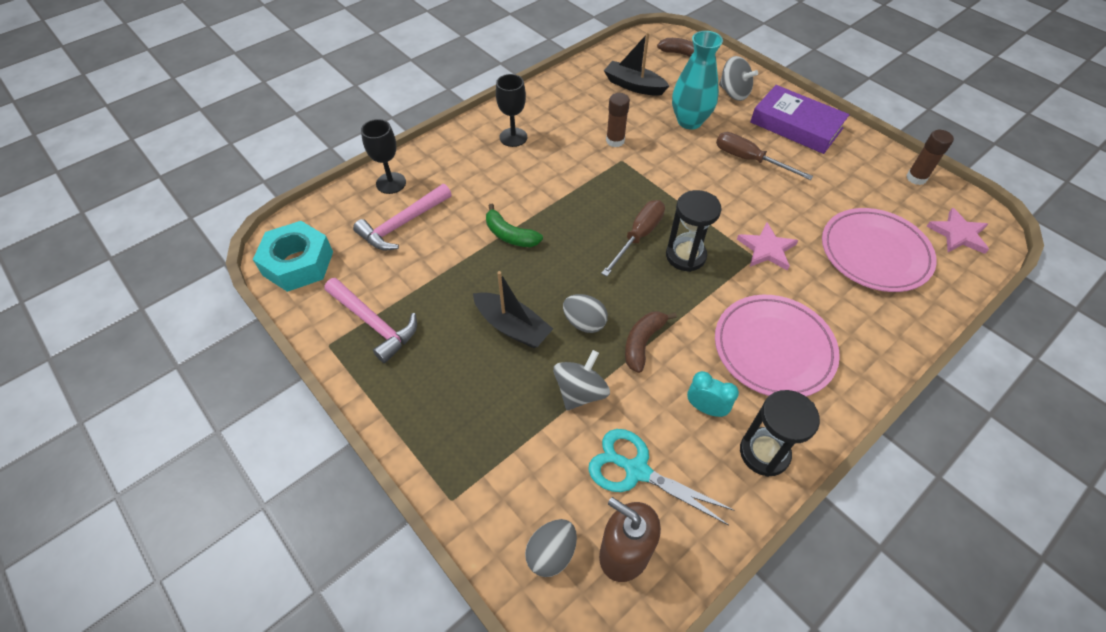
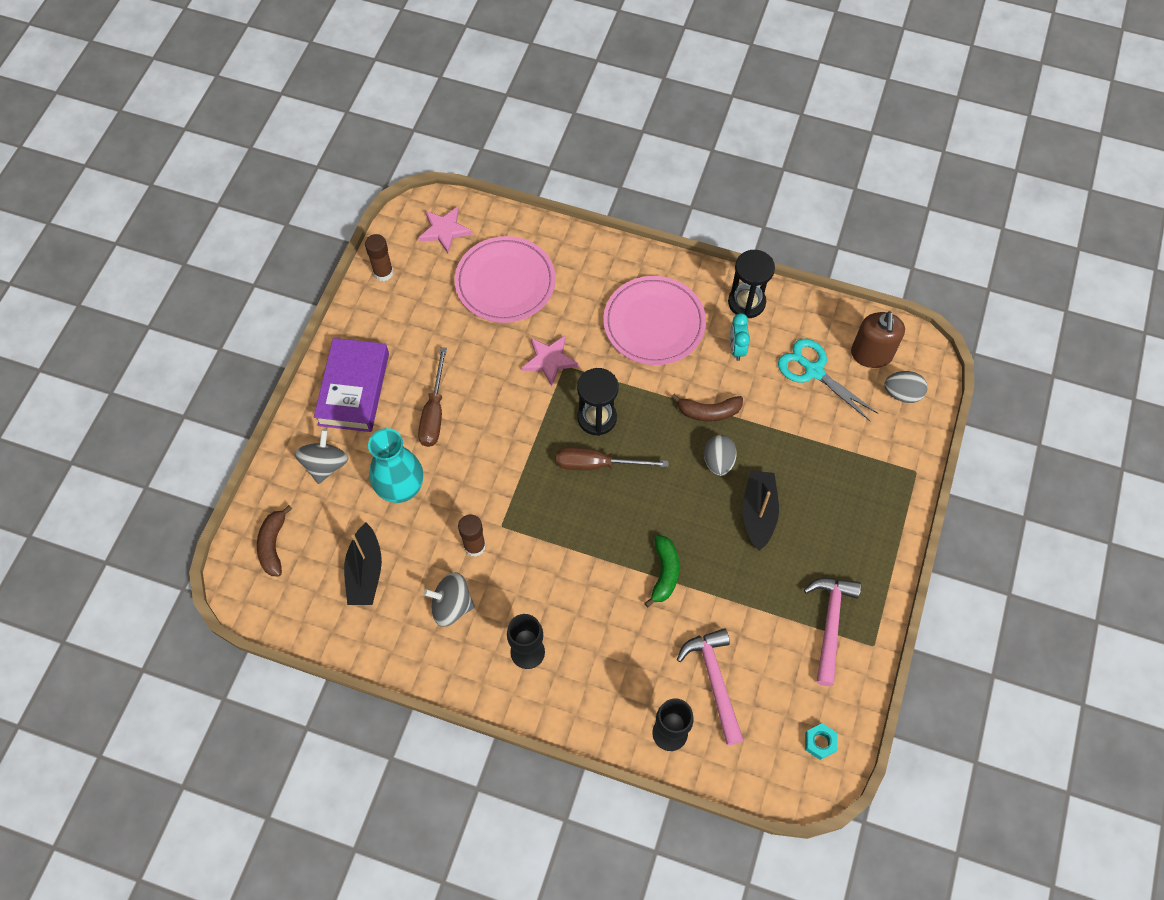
camera: 120 degrees left, 10 degrees up
turquoise nut [253,221,333,292] -> turquoise nut [805,723,837,760], size x0.44
pink hammer [353,184,452,251] -> pink hammer turned 120 degrees counterclockwise [677,628,743,745]
grey spinning top [553,350,610,410] -> grey spinning top moved to [423,572,475,627]
turquoise scissors [588,429,735,525] -> turquoise scissors turned 135 degrees clockwise [778,339,879,422]

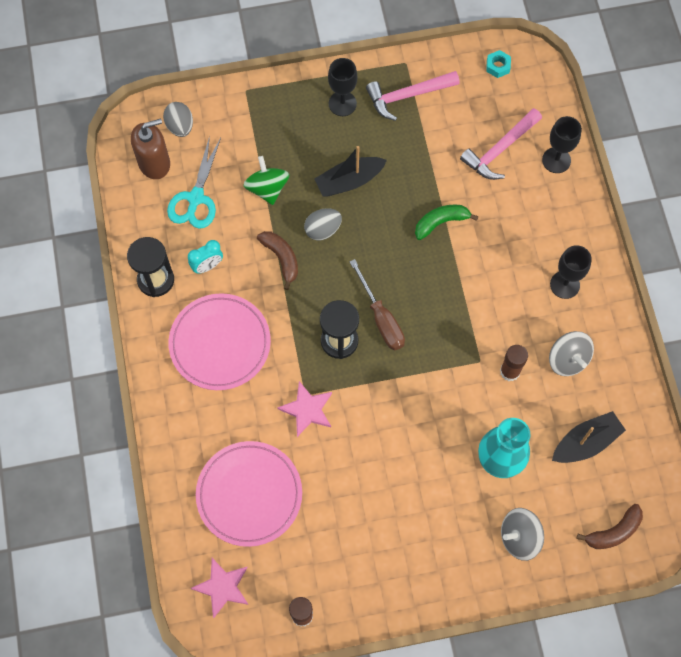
camera: 120 degrees left, 5 degrees up
purple book [314,338,389,432] -> none
brown screwdriver [418,347,447,447] -> none
none -> green spinning top [244,156,289,205]
none -> black goblet [328,58,357,116]

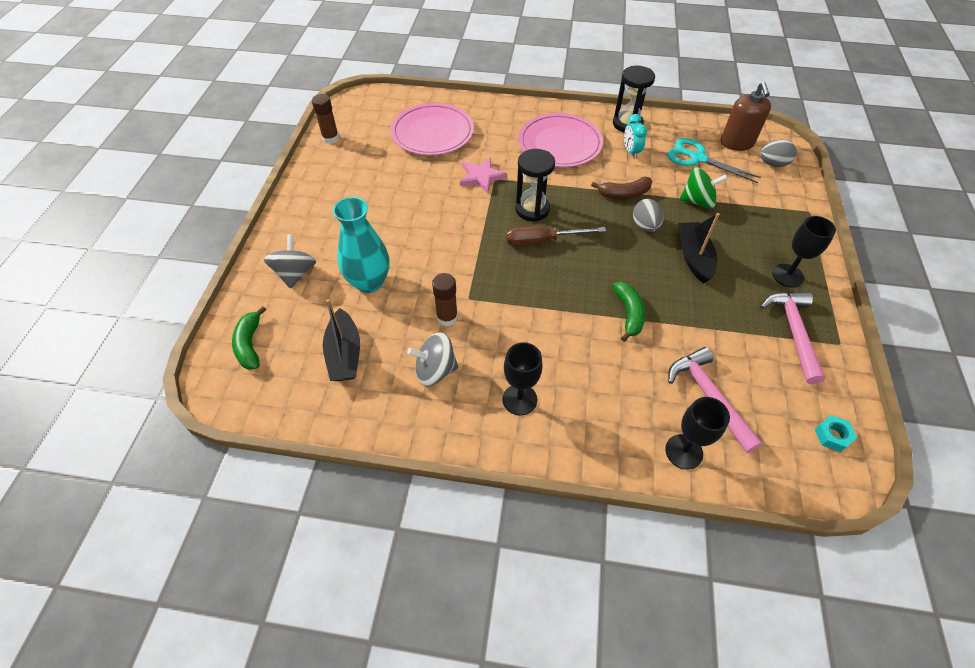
camera: 110 degrees right, 15 degrees down
pink star [191,558,249,618] -> none
brown banana [576,504,643,549] -> green banana [232,306,266,370]

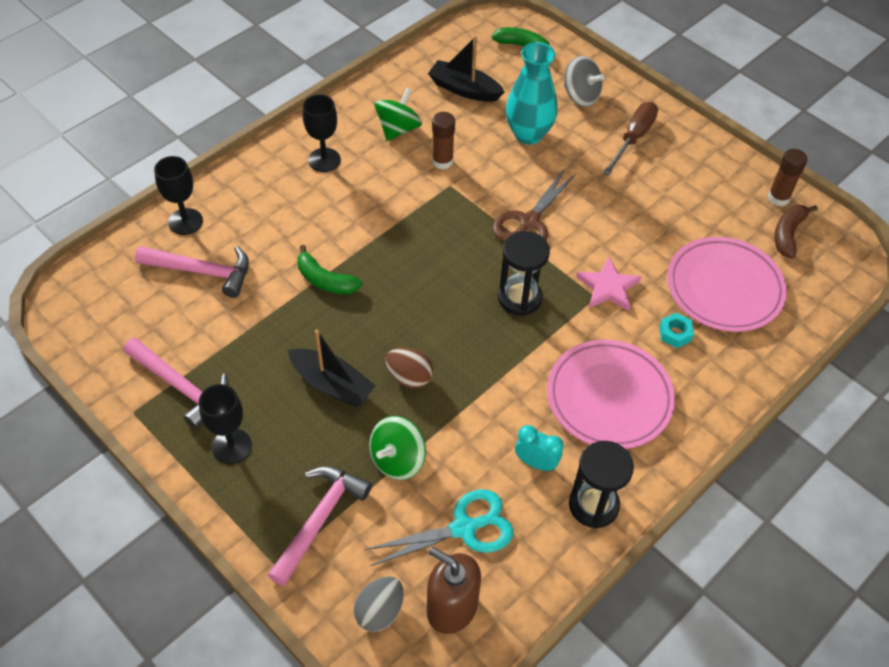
camera: 125 degrees right, 0 degrees up
grey spinning top [407,332,458,387] -> green spinning top [375,88,422,141]
brown screwdriver [506,225,606,246] -> brown screwdriver moved to [603,102,658,176]
brown banana [591,177,652,199] -> brown banana moved to [774,205,818,259]
grey egg [633,199,664,232] -> brown egg [385,347,433,388]
turquoise nut [814,415,857,452] -> turquoise nut moved to [659,313,694,348]
none -> pink hammer [268,466,372,586]
none -> brown scissors [492,168,576,240]

